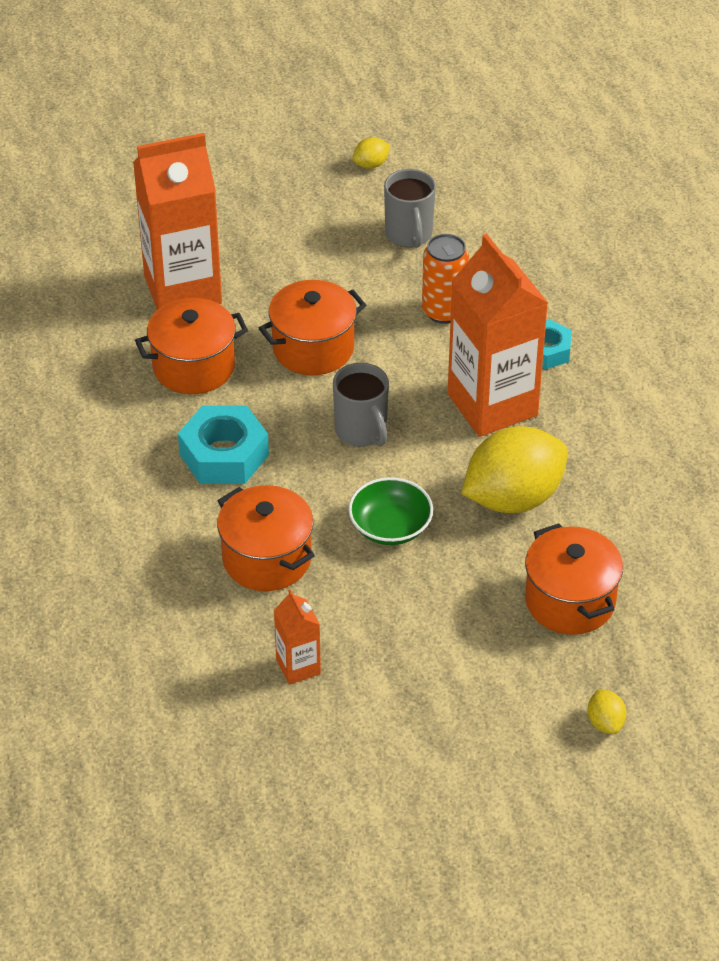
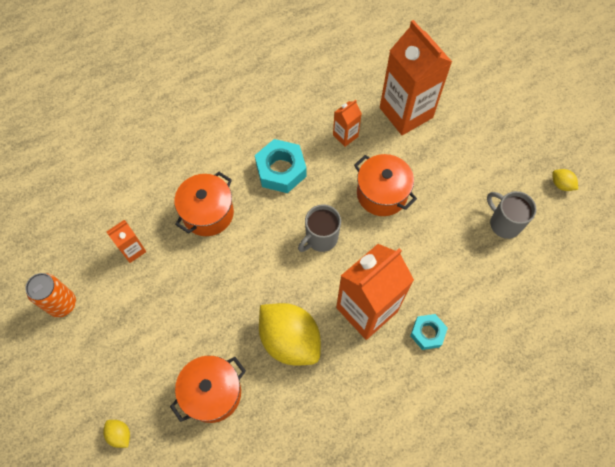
camera: 75 degrees right, 20 degrees up
orange pot [135,298,248,394] -> orange carton [333,100,362,147]
green bowl [348,477,433,545] -> none
grey mug [384,169,436,247] -> grey mug turned 75 degrees clockwise [487,191,536,239]
orange can [422,234,469,324] -> orange can moved to [25,273,76,317]
yellow lemon [587,689,627,734] -> yellow lemon turned 75 degrees clockwise [103,420,130,448]

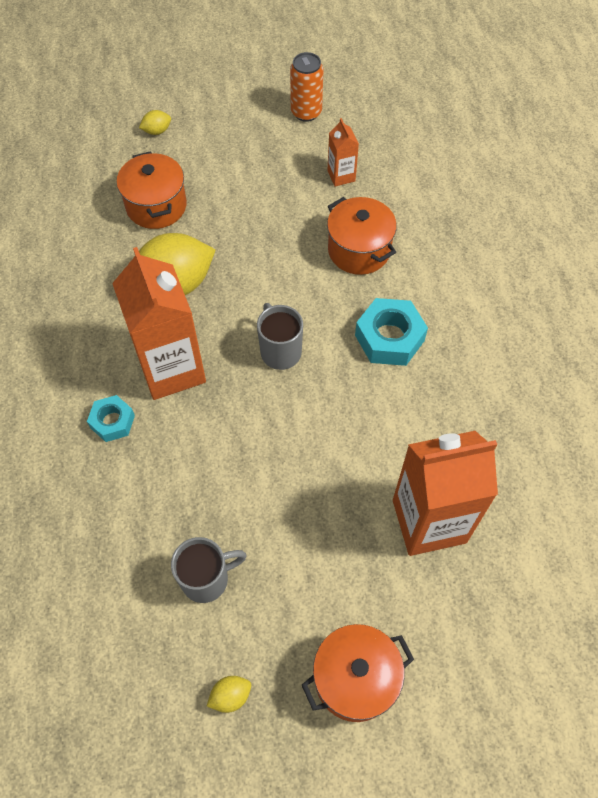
camera: 110 degrees right, 5 degrees down
orange carton [333,100,362,147] -> none
orange pot [354,154,417,216] -> orange pot moved to [302,624,414,722]

